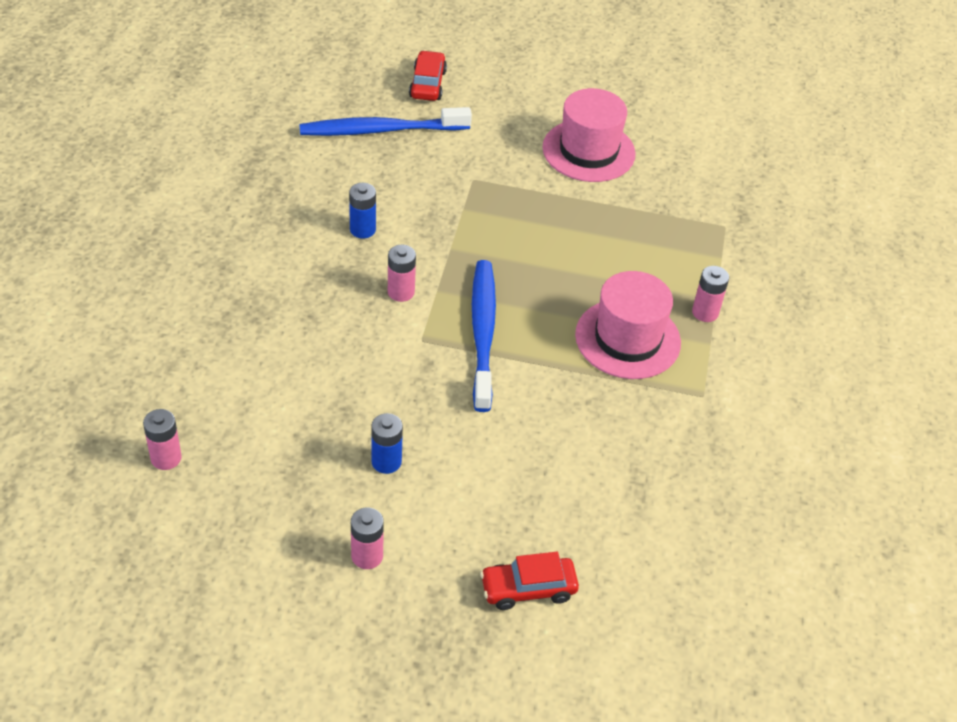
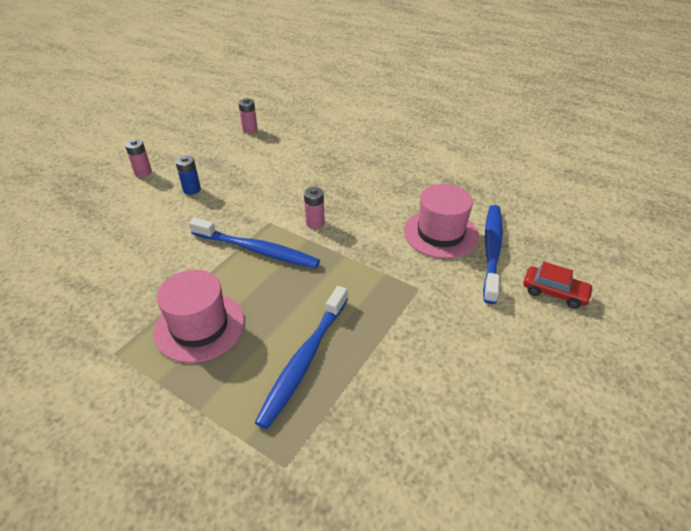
camera: 115 degrees right, 5 degrees down
blue battery [349,183,376,239] -> none
red car [480,552,579,610] -> none
pink hat [542,88,636,182] -> pink hat moved to [404,184,479,259]
pink battery [692,266,729,322] -> none
none -> blue toothbrush [255,286,348,429]

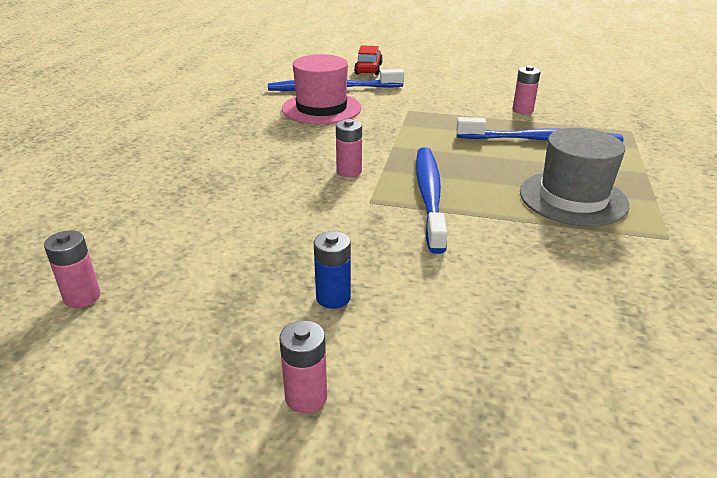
camera: 110 degrees left, 10 degrees down
pink hat [154,270,244,363] -> grey hat [520,128,629,227]
none -> pink battery [513,66,541,114]

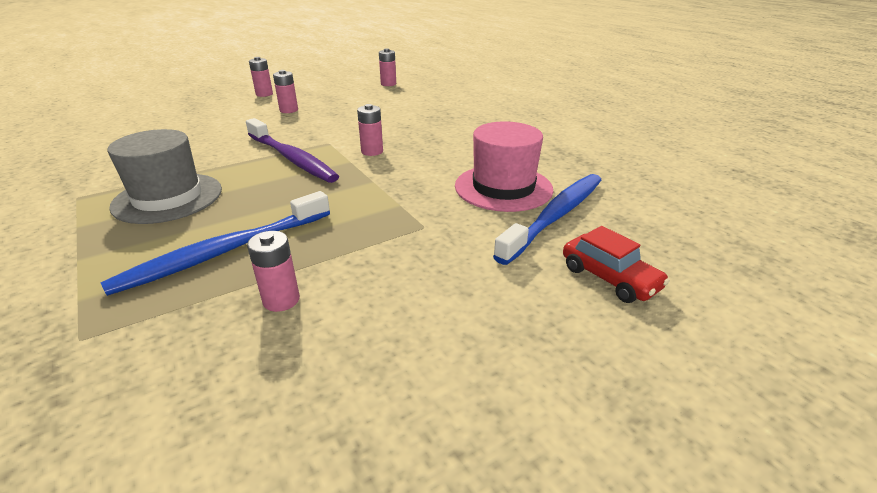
camera: 135 degrees right, 0 degrees up
blue battery [314,231,351,309] -> pink battery [273,70,298,113]
blue toothbrush [416,147,447,254] -> purple toothbrush [246,118,339,183]

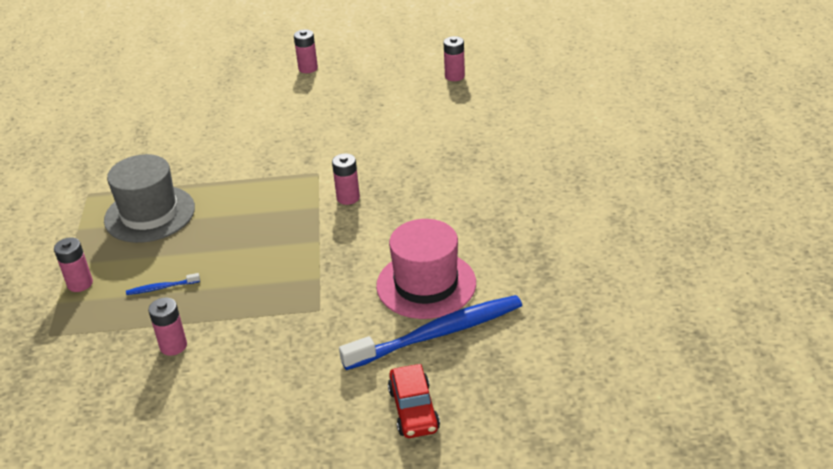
camera: 30 degrees right, 5 degrees up
blue toothbrush [100,191,330,296] -> blue toothbrush [126,273,200,295], size x0.41
purple toothbrush [246,118,339,183] -> none
pink battery [273,70,298,113] -> pink battery moved to [54,237,93,292]

